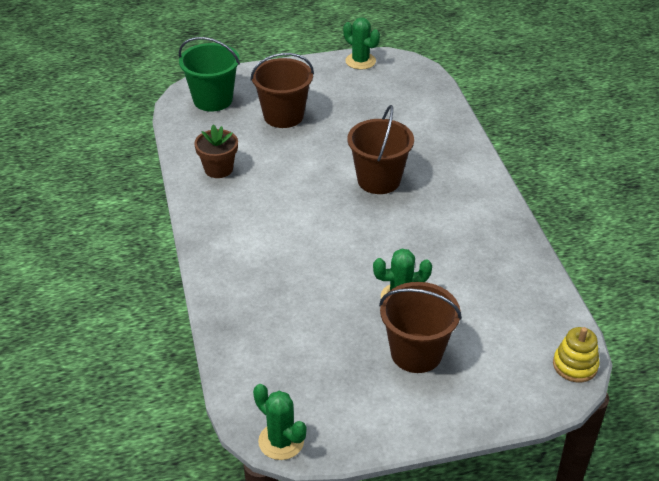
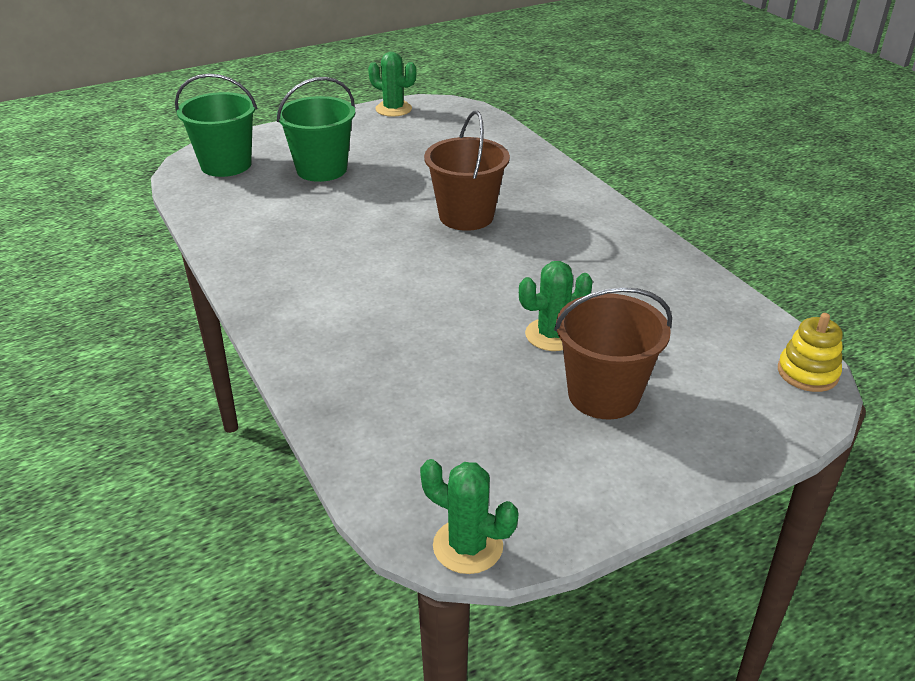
camera: 15 degrees left, 5 degrees down
brown flower pot [194,125,238,178] -> none
brown bucket [250,53,314,128] -> green bucket [277,77,355,182]

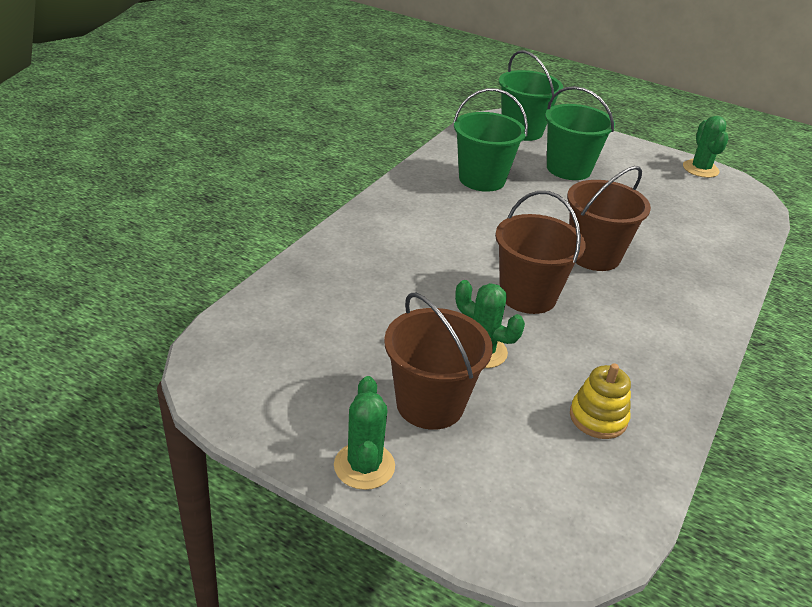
camera: 55 degrees right, 0 degrees up
green cactus [420,459,519,574] -> green cactus moved to [334,376,395,490]
yellow stacking toy [778,313,843,392] -> yellow stacking toy moved to [570,364,631,439]
none -> green bucket [453,88,528,192]
none -> brown bucket [495,191,586,314]

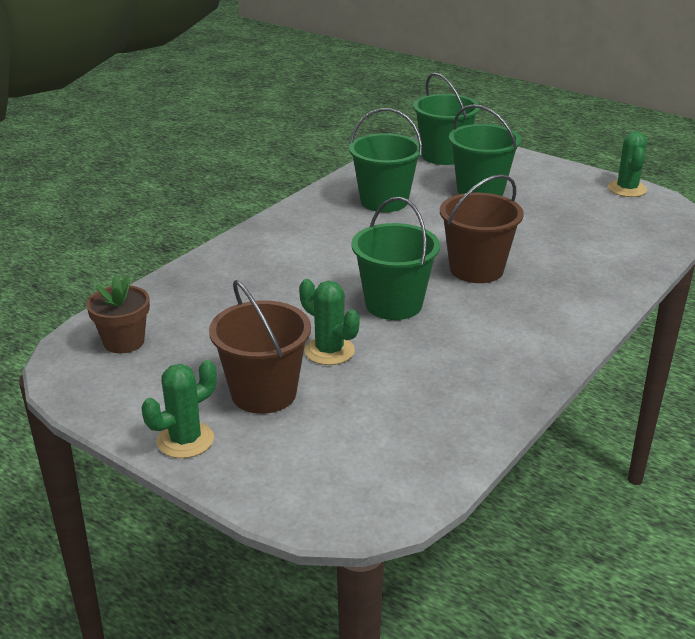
camera: 10 degrees right, 5 degrees down
green cactus [334,376,395,490] -> green cactus turned 45 degrees clockwise [142,360,217,458]
brown bucket [495,191,586,314] -> green bucket [351,197,440,320]
yellow stacking toy [570,364,631,439] -> none
none -> brown flower pot [86,275,150,353]

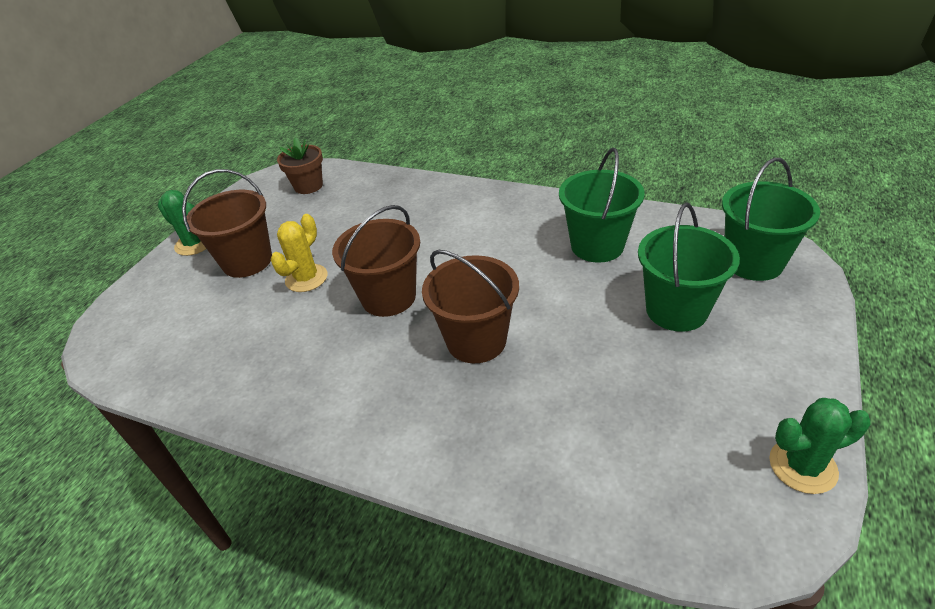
camera: 80 degrees right, 10 degrees up
green cactus [299,279,360,365] -> yellow cactus [270,214,327,292]
green bucket [351,197,440,320] -> brown bucket [332,205,420,317]

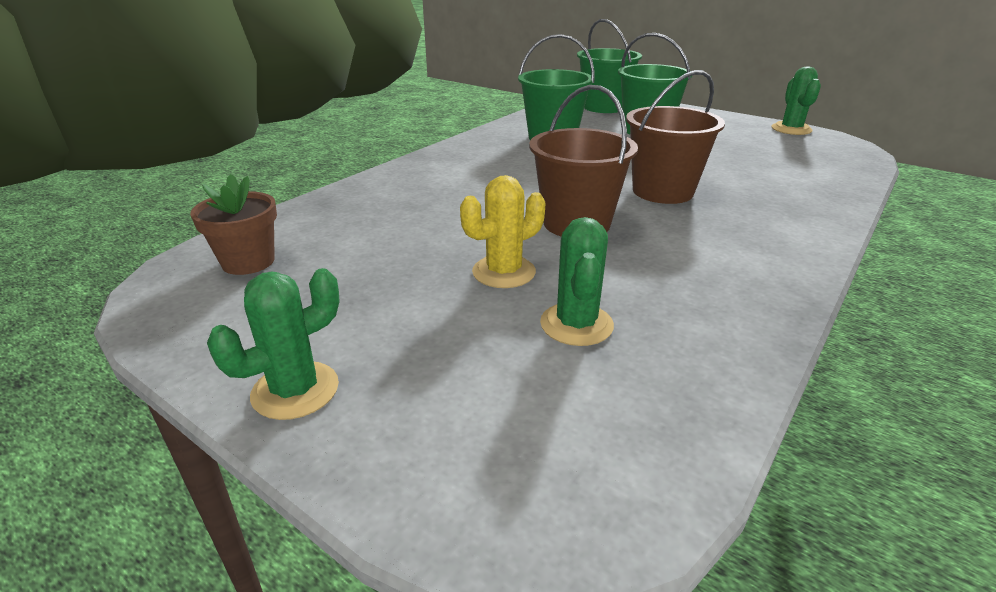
camera: 80 degrees left, 10 degrees down
brown bucket [182,169,272,278] -> none
yellow cactus [270,214,327,292] -> yellow cactus turned 75 degrees counterclockwise [460,175,545,288]
none -> green cactus [540,217,614,346]

